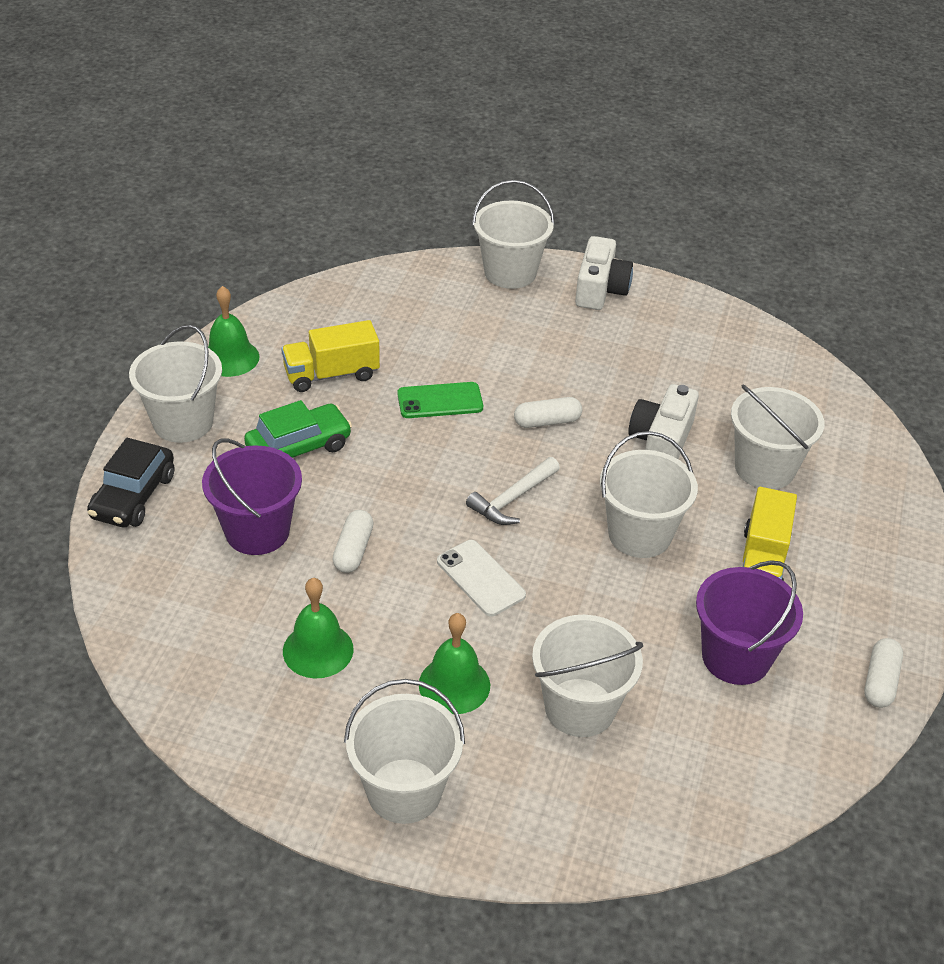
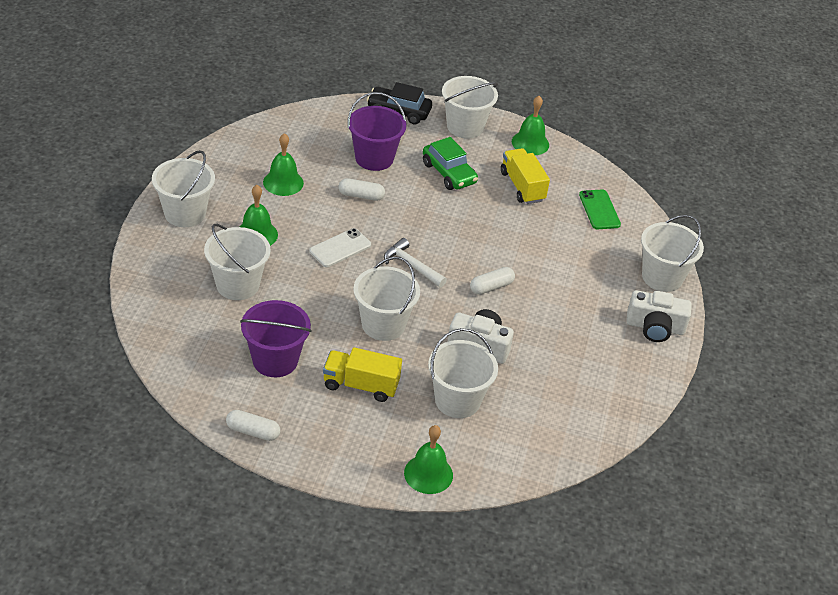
camera: 85 degrees right, 0 degrees up
green phone [397,382,483,418] -> green phone moved to [579,189,621,229]
white capsule [514,397,582,428] -> white capsule turned 75 degrees clockwise [470,267,515,295]
none -> green bell [404,425,453,494]

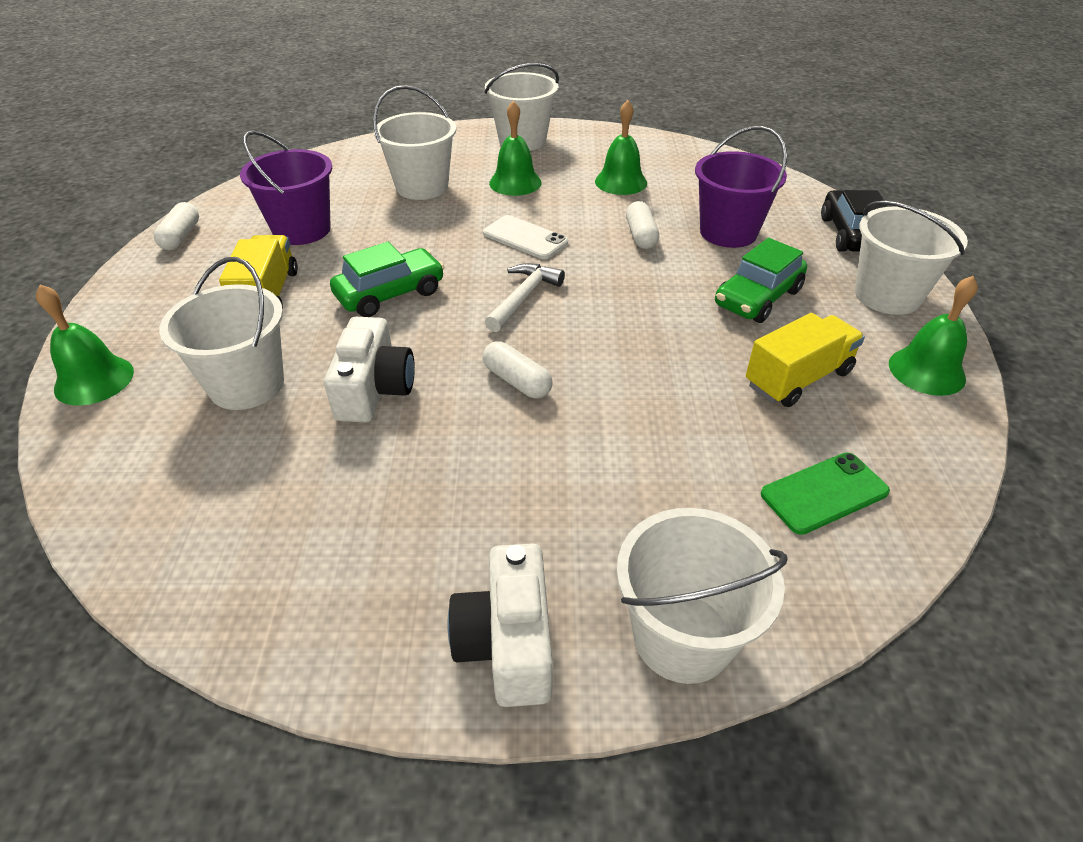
camera: 80 degrees right, 0 degrees up
white bucket [353,256,420,341] -> green car [330,242,444,317]

